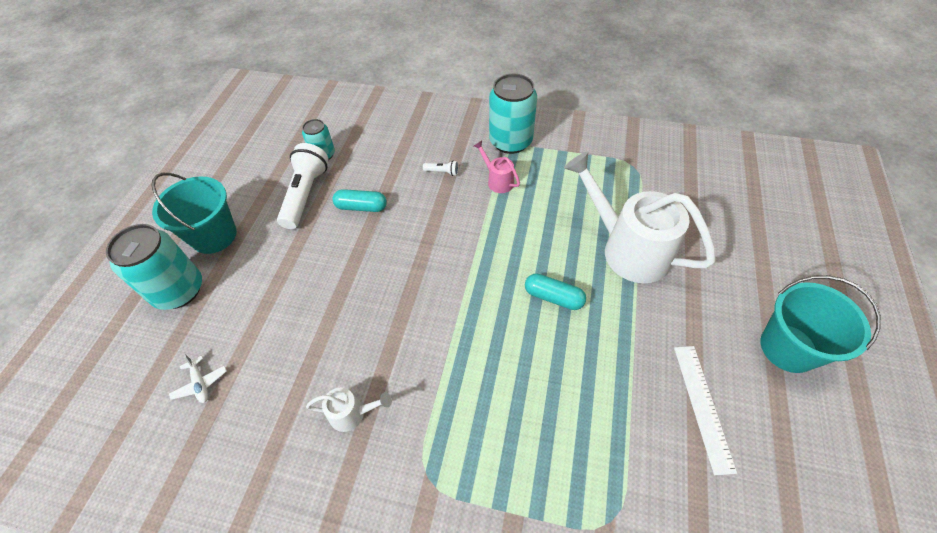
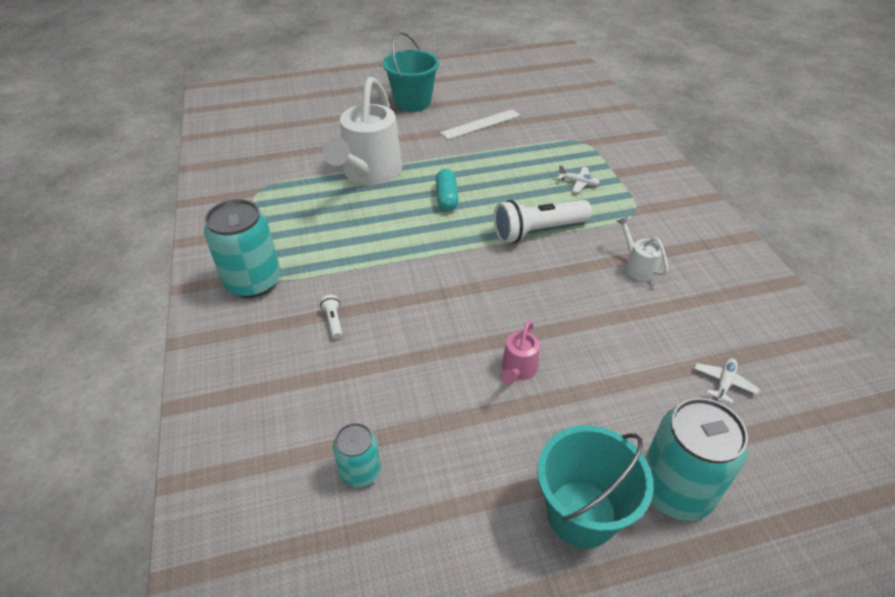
camera: 120 degrees left, 10 degrees down
white flashlight [277,143,328,229] -> white flashlight moved to [494,200,592,243]
turquoise capsule [332,189,387,212] -> none
pink watering can [474,141,520,193] -> pink watering can moved to [501,321,540,385]
none -> white plane [558,165,600,192]

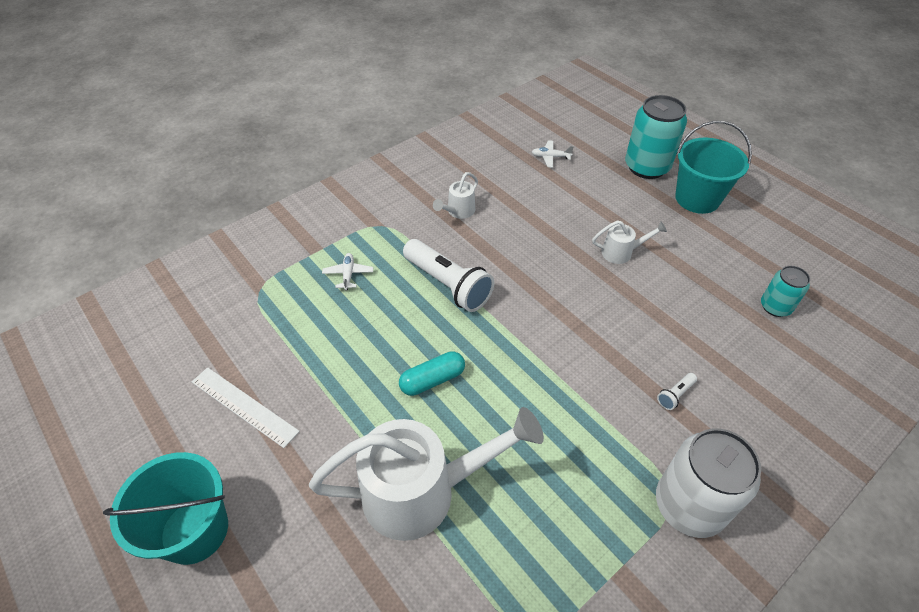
camera: 115 degrees left, 5 degrees up
turquoise can [204,199,280,298] -> white can [656,428,761,538]
pink watering can [501,321,540,385] -> white watering can [592,220,667,264]

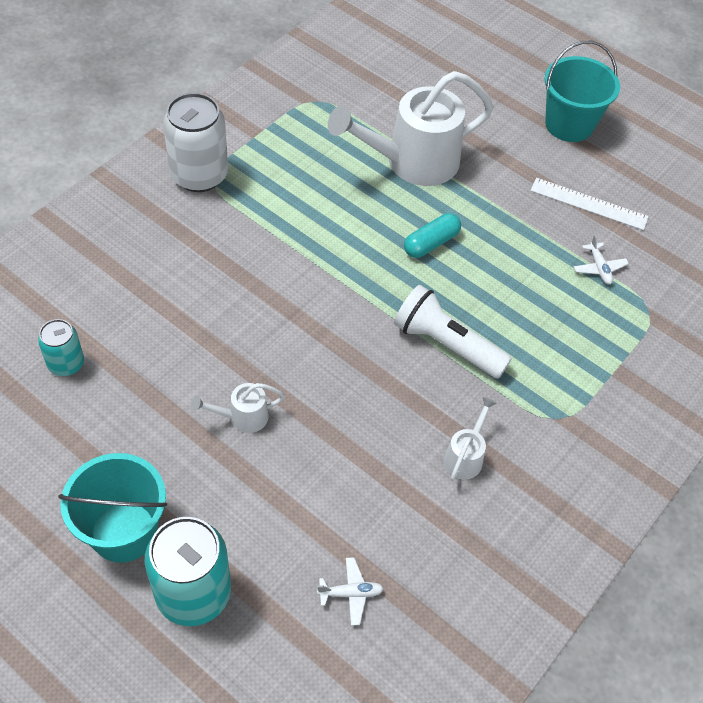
camera: 165 degrees right, 5 degrees up
white plane [322,253,373,290] -> white plane moved to [574,235,629,284]
white flashlight [657,373,697,410] -> none

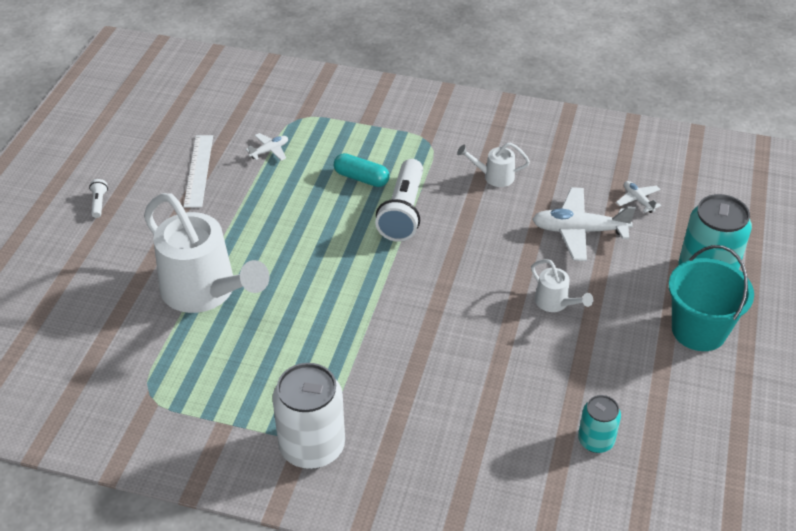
camera: 110 degrees left, 10 degrees down
turquoise capsule [404,213,461,258] -> turquoise capsule moved to [334,153,389,187]
turquoise bucket [545,41,620,142] -> white flashlight [89,179,108,218]
none -> white plane [532,187,636,261]

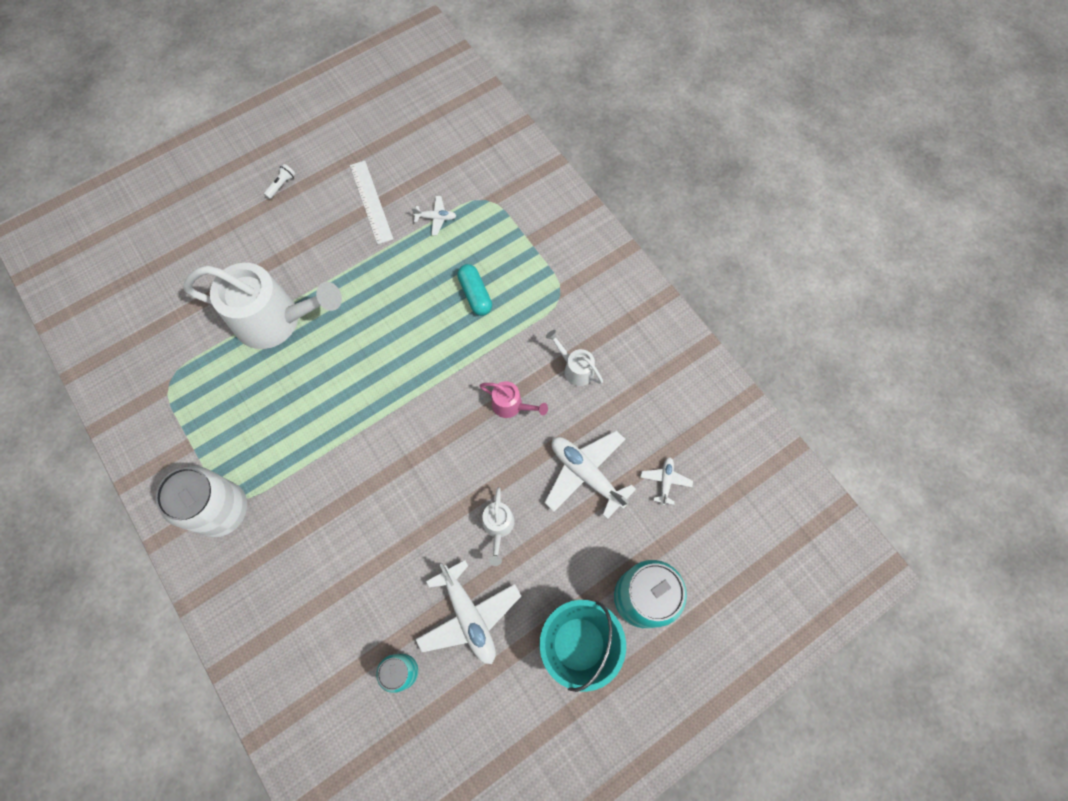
camera: 40 degrees right, 25 degrees up
white watering can [144,193,270,313] -> white watering can turned 75 degrees counterclockwise [184,263,342,349]
white ruler [184,135,213,208] -> white ruler turned 60 degrees counterclockwise [350,161,393,244]
white flashlight [375,159,423,242] -> none
none -> white plane [416,560,521,664]
none -> pink watering can [480,381,548,418]

